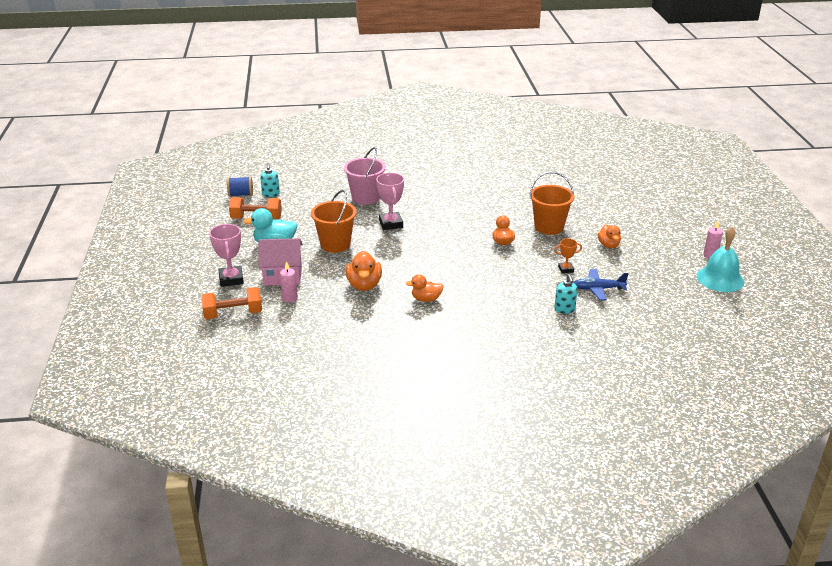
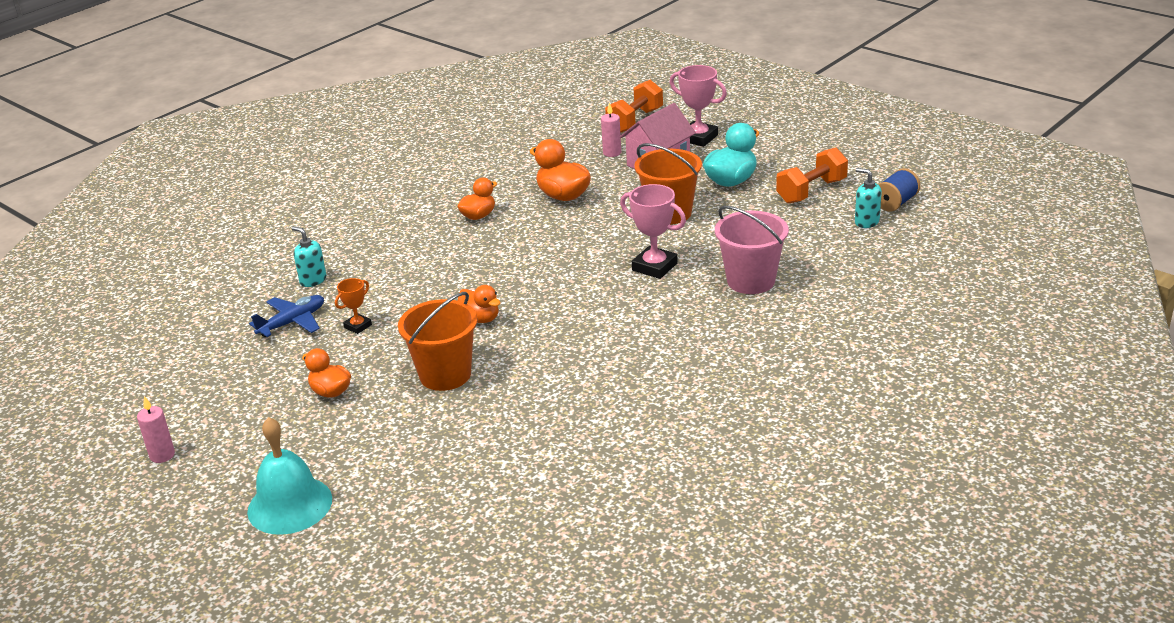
camera: 140 degrees right, 0 degrees up
turquoise bell [697,227,744,292] -> turquoise bell moved to [247,417,332,535]

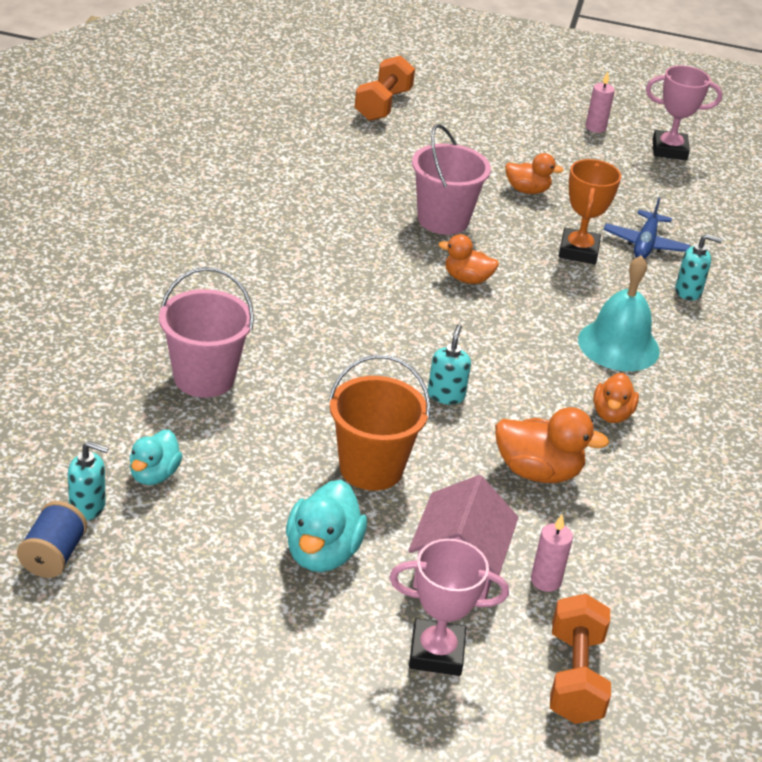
camera: 145 degrees right, 5 degrees up
turquoise bell [247,417,332,535] -> turquoise bell moved to [578,255,660,371]
orange trophy [335,278,372,334] -> orange trophy [559,159,621,264], size x1.75
orange bucket [398,292,477,391] -> pink bucket [412,124,491,235]
pink trophy [620,184,686,279] -> pink trophy moved to [646,65,722,160]
orange dumbbell [776,148,848,204] -> orange dumbbell moved to [354,55,415,121]
none -> turquoise duck [130,430,182,485]
none -> turquoise soap dispenser [428,324,471,405]

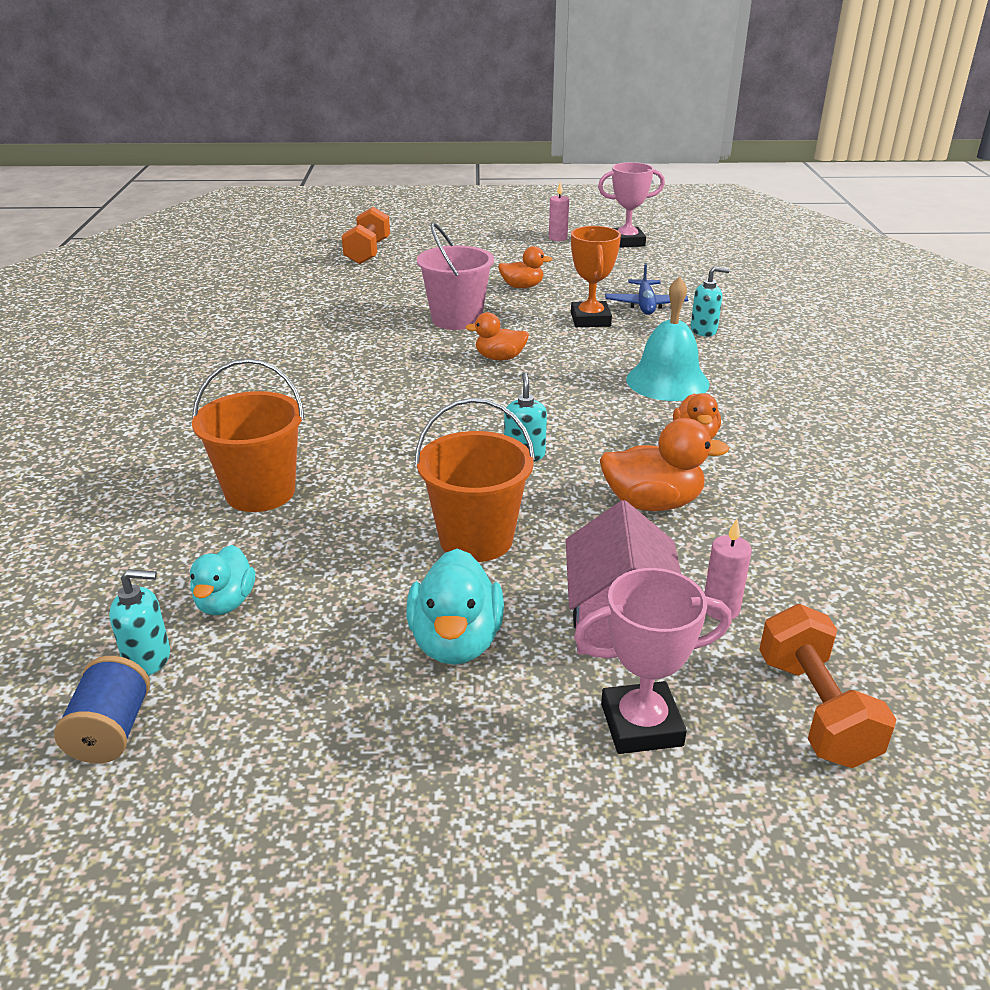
camera: 10 degrees left, 5 degrees down
pink bucket [159,267,254,398] -> orange bucket [192,359,305,512]

